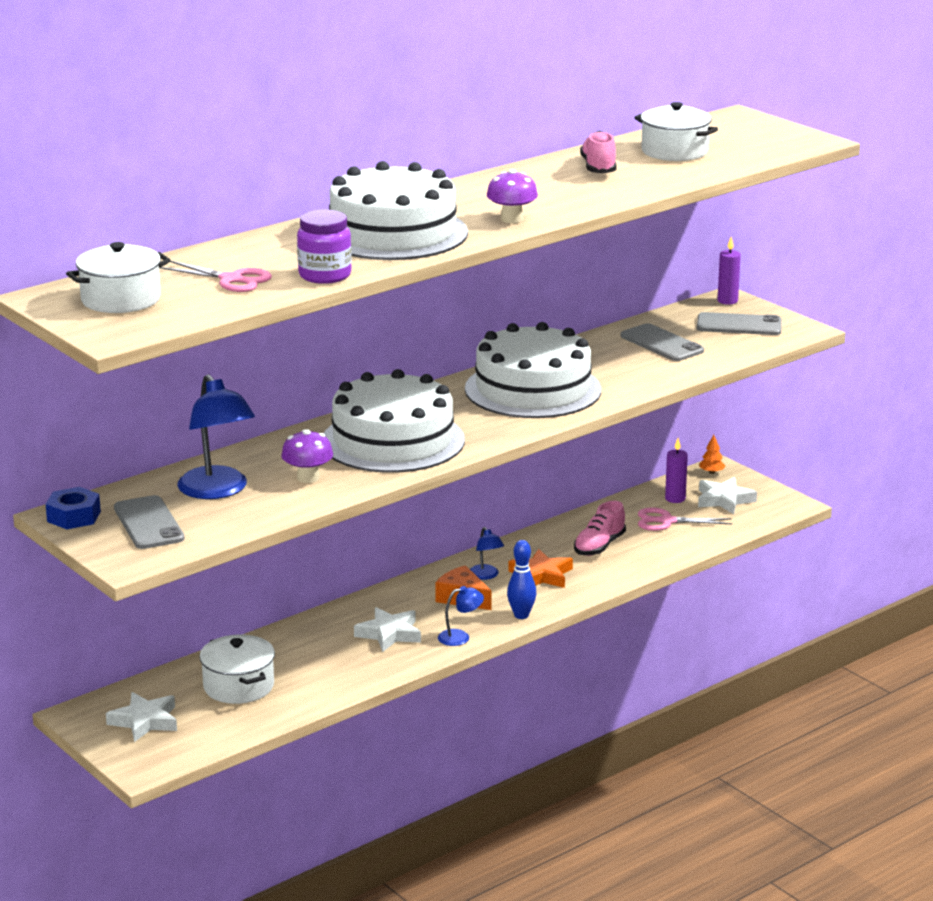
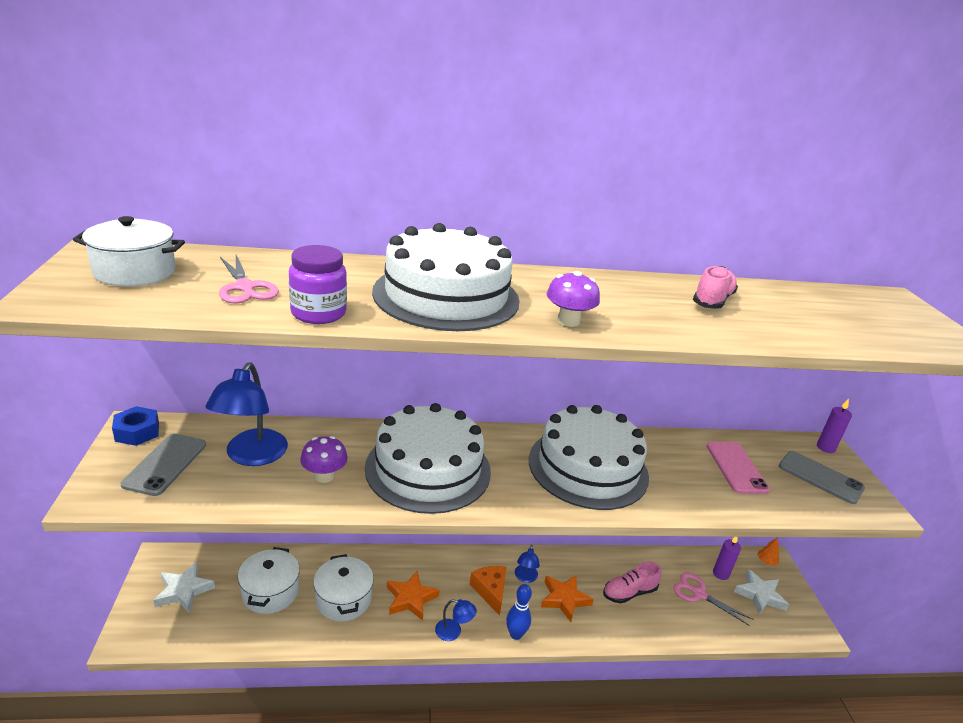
camera: 30 degrees right, 5 degrees up
white star [354,607,421,652] -> orange star [387,571,440,621]
grey phone [621,323,704,361] -> pink phone [707,441,770,494]
white pot [634,102,718,161] -> white pot moved to [313,554,374,621]

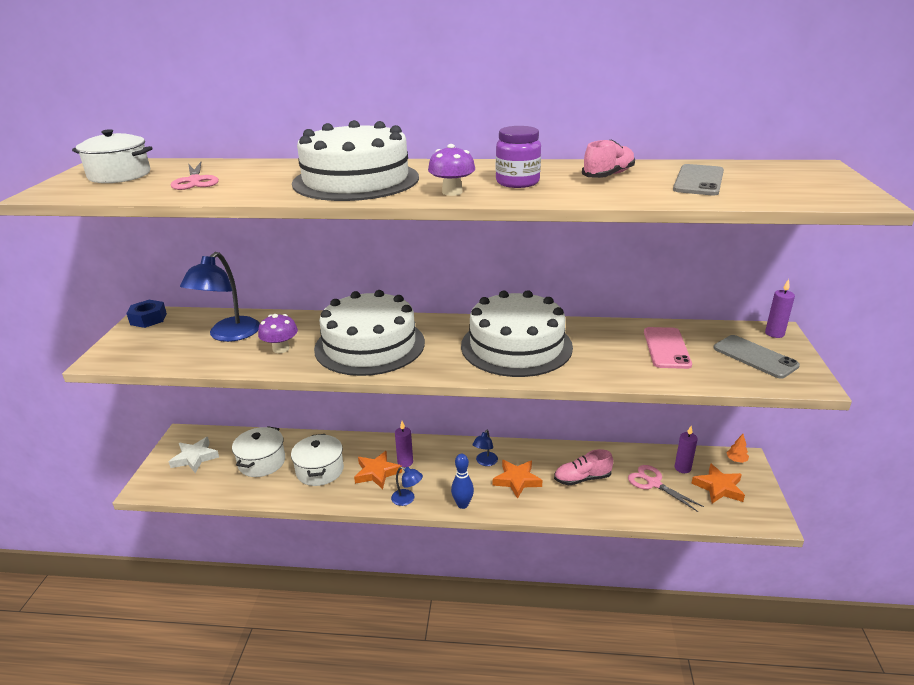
camera: 15 degrees right, 0 degrees up
grey phone [121,434,206,496] -> grey phone moved to [673,164,724,196]
purple jar [289,245,347,324] -> purple jar moved to [496,126,541,188]
orange cheese [470,566,506,616] -> none
white star [734,569,789,614] -> orange star [691,463,745,504]
none -> purple candle [395,421,413,467]

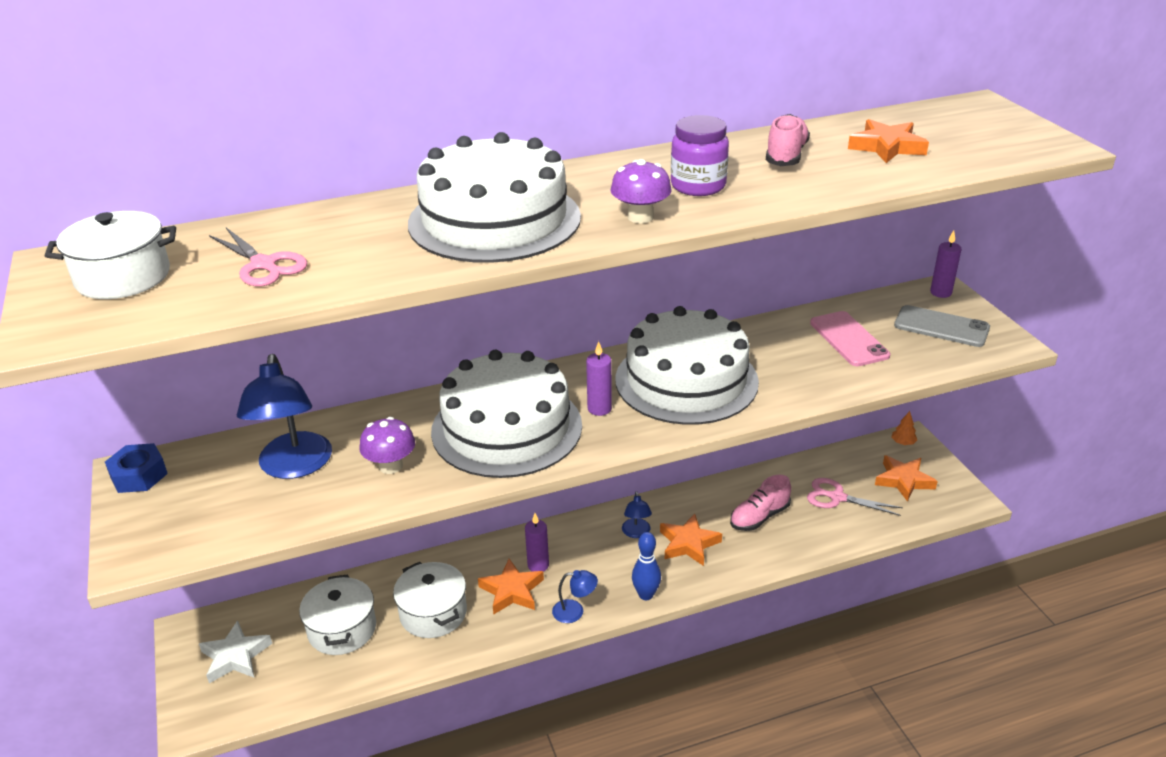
camera: 25 degrees left, 5 degrees up
grey phone [673,164,724,196] -> orange star [848,119,929,163]
purple candle [675,426,698,473] -> purple candle moved to [586,341,612,416]

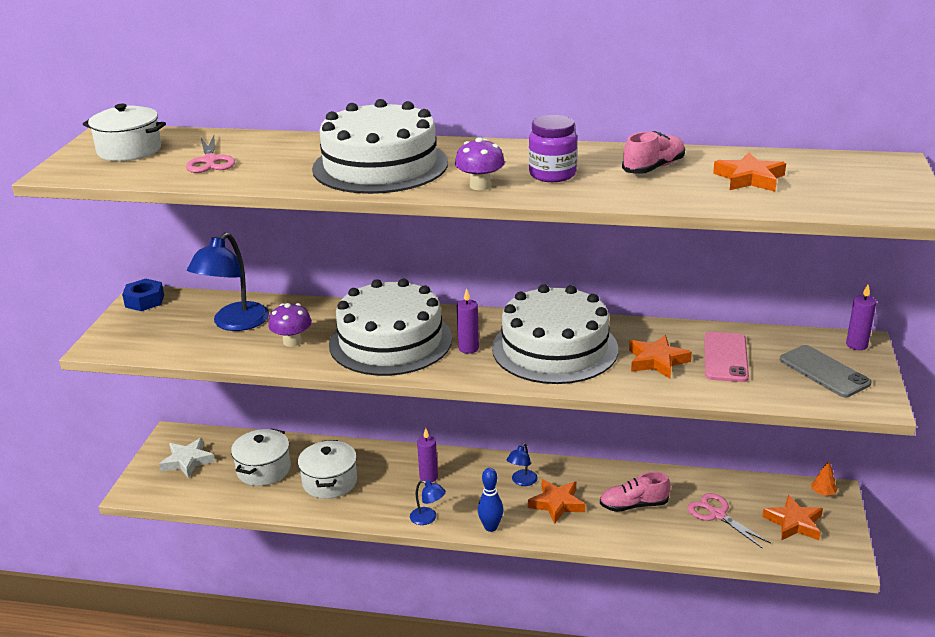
camera: 30 degrees right, 5 degrees down
orange star [478,559,544,615] -> orange star moved to [629,335,692,379]

